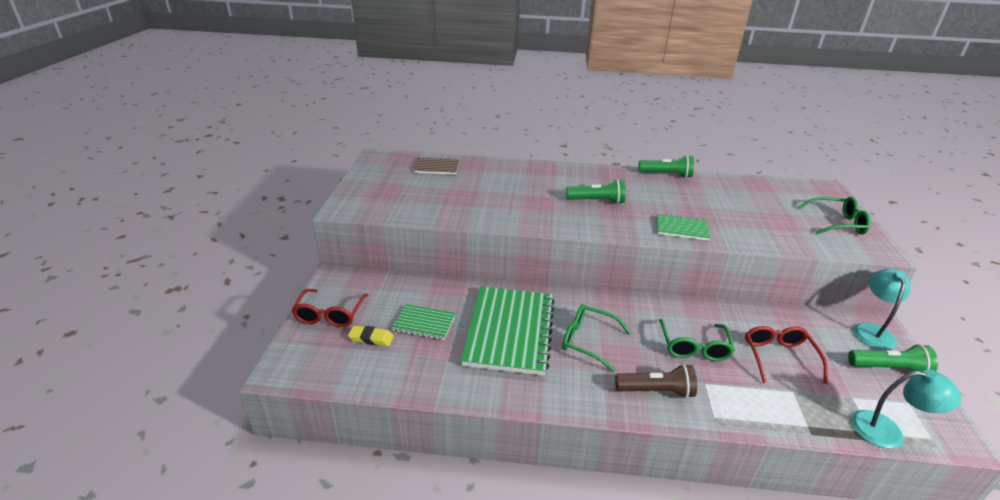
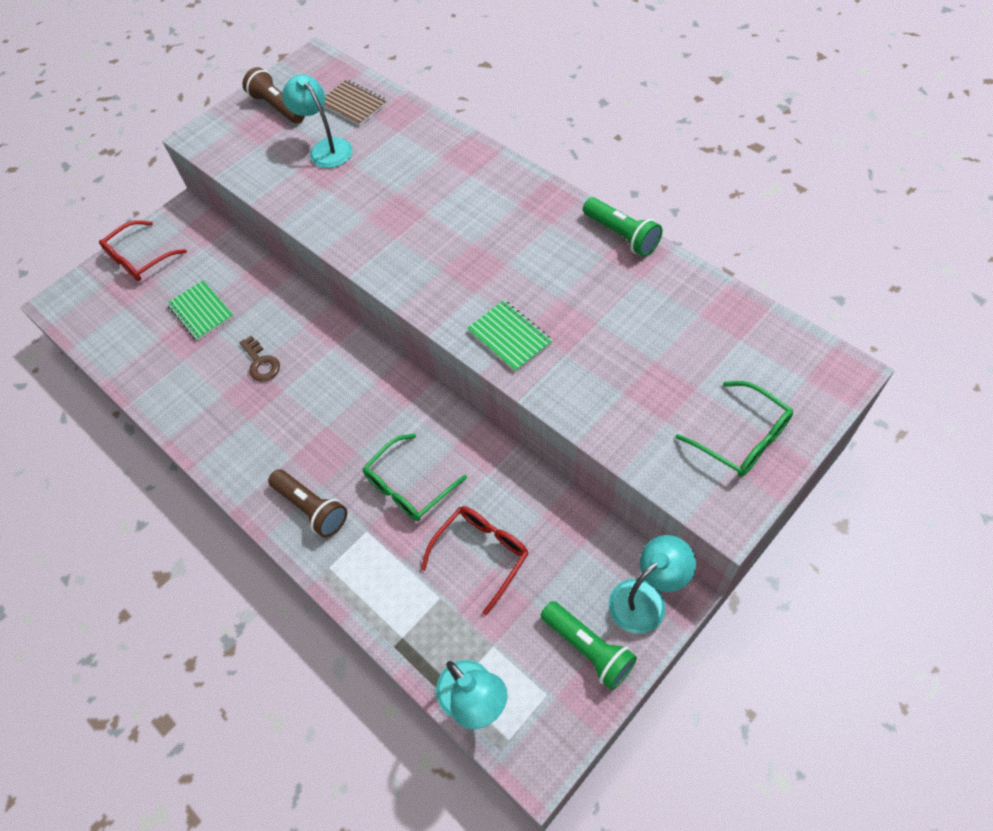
camera: 45 degrees right, 25 degrees up
yellow eraser [348,325,394,346] -> none
green notebook [461,286,555,376] -> brown key [239,336,280,382]
green glasses [562,304,631,372] -> none
green flashlight [566,179,626,204] -> none
none -> brown flashlight [243,67,305,124]
none -> turquoise lamp [282,74,353,168]

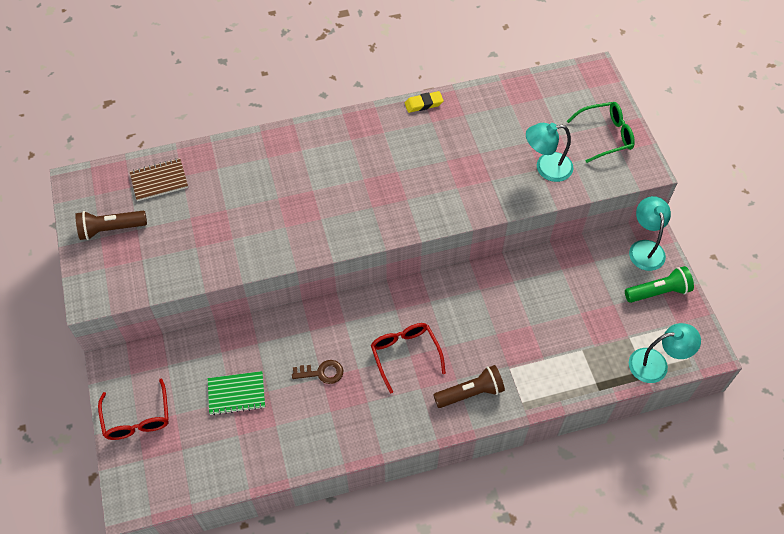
camera: 65 degrees left, 0 degrees up
turquoise lamp [282,74,353,168] -> turquoise lamp moved to [526,123,574,182]
green glasses [362,434,467,521] -> none
red glasses [421,506,529,615] -> red glasses moved to [371,323,446,394]
green notebook [467,300,553,372] -> none
green flashlight [583,197,663,257] -> yellow eraser [405,91,444,113]

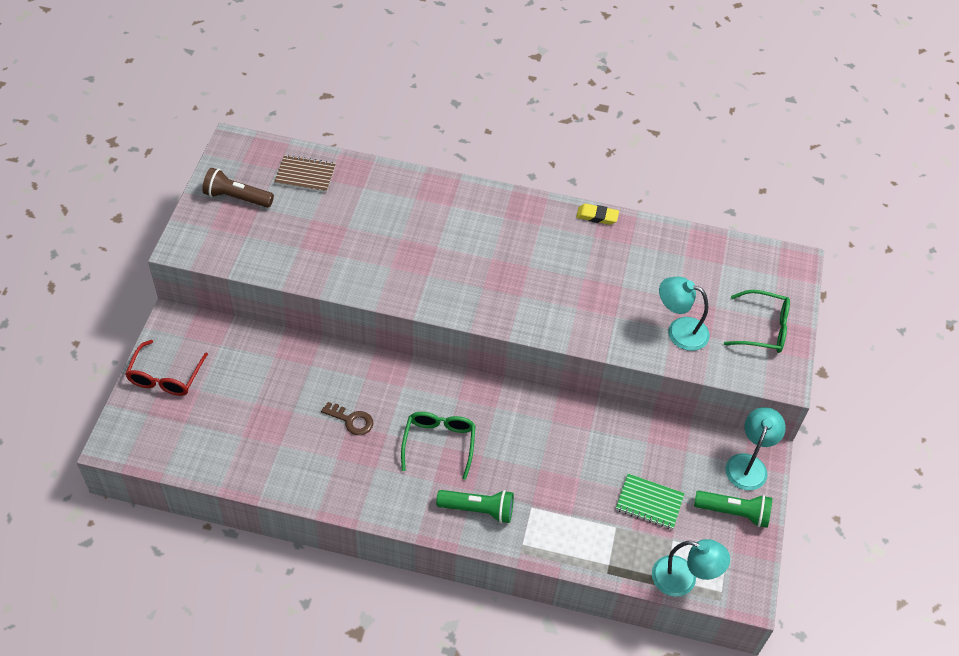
camera: 25 degrees right, 5 degrees down
green notebook [208,371,265,415] -> green notebook moved to [616,474,685,530]
red glasses [371,323,446,394] -> green glasses [401,412,476,480]
brown flashlight [433,365,505,408] -> green flashlight [436,490,514,523]

